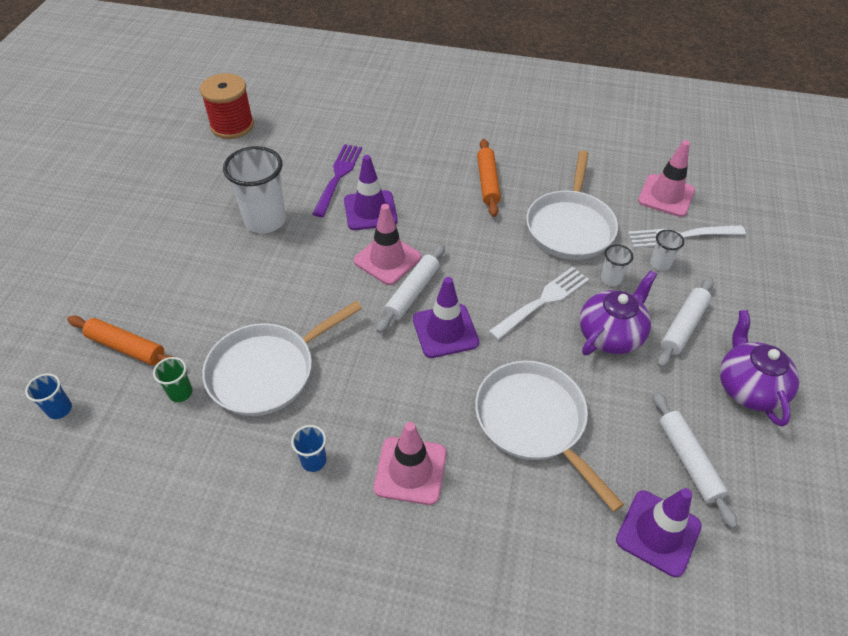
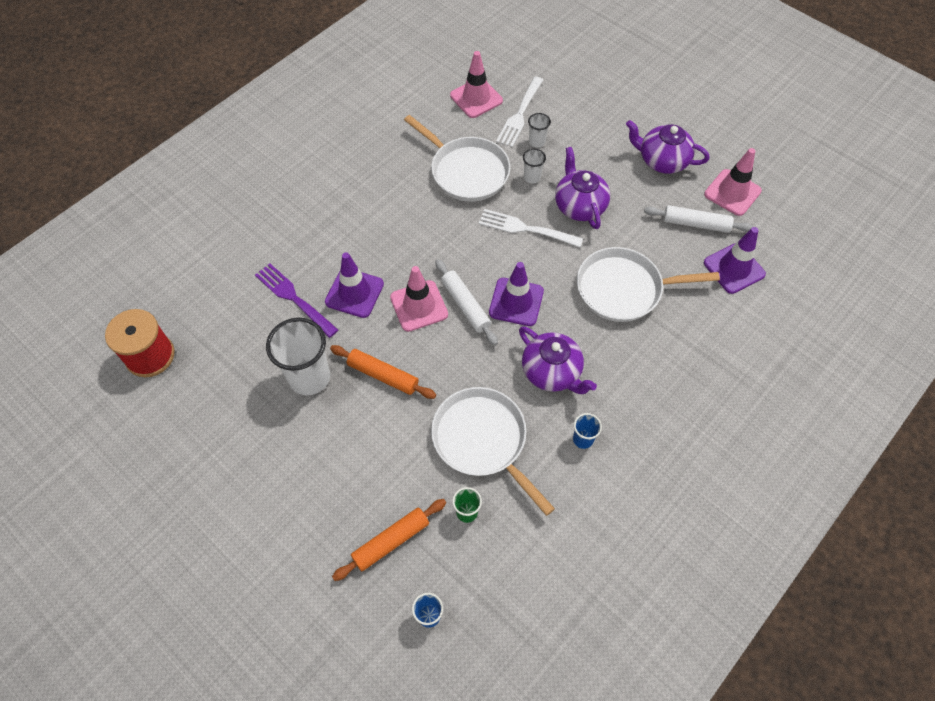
camera: 60 degrees left, 10 degrees up
white pan [202,301,362,416] -> white pan turned 150 degrees clockwise [431,387,555,516]
pink traffic cone [374,422,447,505] -> pink traffic cone moved to [704,148,762,216]
orange rolling pin [477,139,501,217] -> orange rolling pin moved to [330,345,436,399]
white fork [489,267,589,340] -> white fork turned 60 degrees counterclockwise [479,209,583,247]
white rolling pin [657,277,714,368] -> none
none -> purple teapot [519,326,597,394]

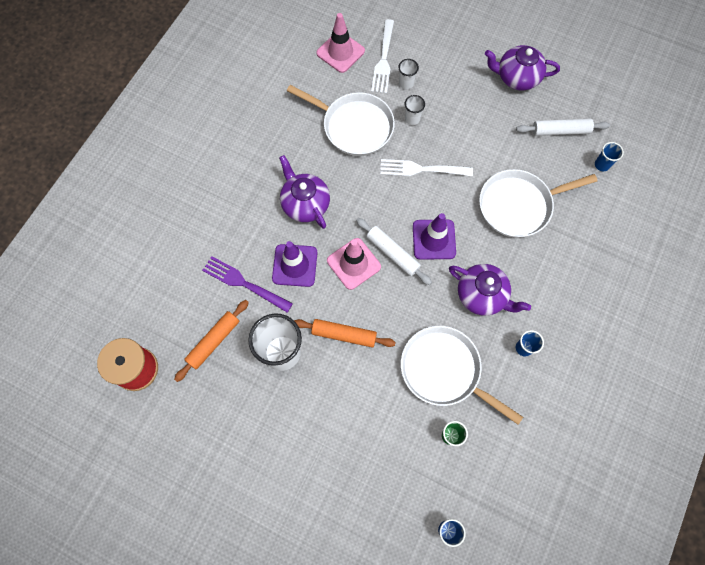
camera: 15 degrees left, 10 degrees up
orange rolling pin [332,499,446,581] -> orange rolling pin moved to [174,300,249,382]
purple teapot [555,147,610,229] -> purple teapot moved to [279,155,330,229]
pink traffic cone [704,148,762,216] -> none
purple traffic cone [704,227,766,294] -> blue cup [595,142,624,171]

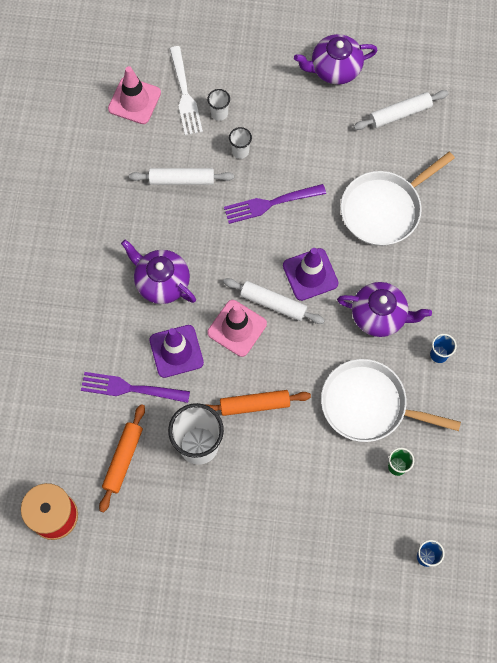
camera: 20 degrees left, 0 degrees up
white pan [287,85,395,156] -> white rolling pin [129,168,234,185]
white fork [380,159,473,177] -> purple fork [224,184,326,224]
blue cup [595,142,624,171] -> none

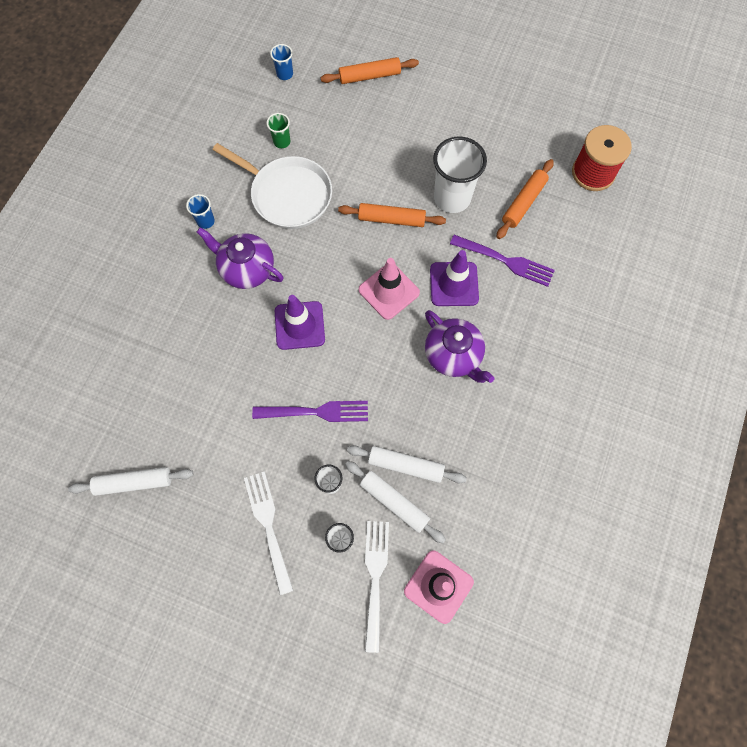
camera: 165 degrees left, 0 degrees up
white rolling pin [223,278,325,324] -> white rolling pin moved to [345,461,446,544]
purple teapot [294,34,378,85] -> none
white pan [341,152,455,246] -> none
none -> white fork [244,471,293,595]
none -> orange rolling pin [321,57,419,84]

